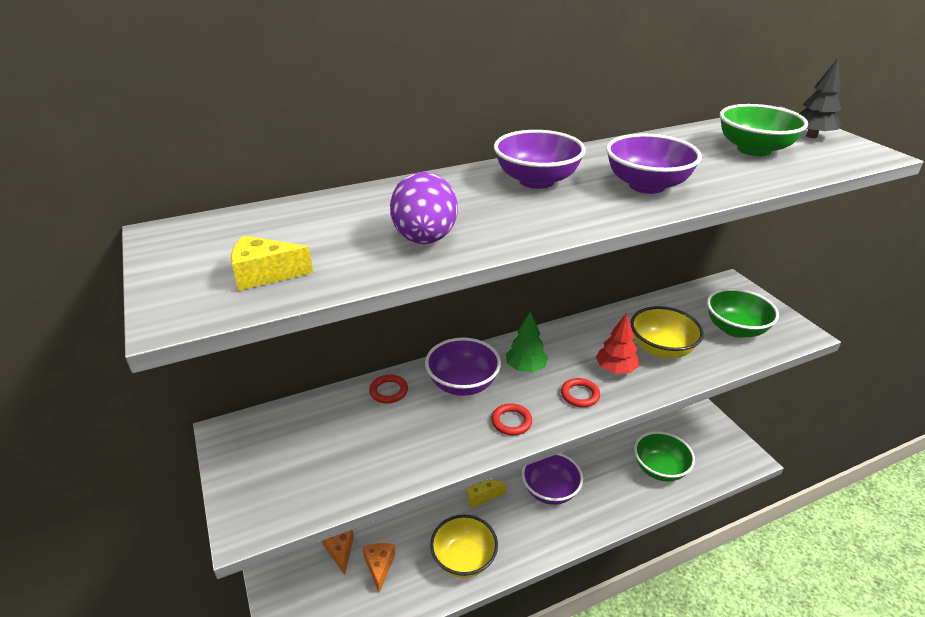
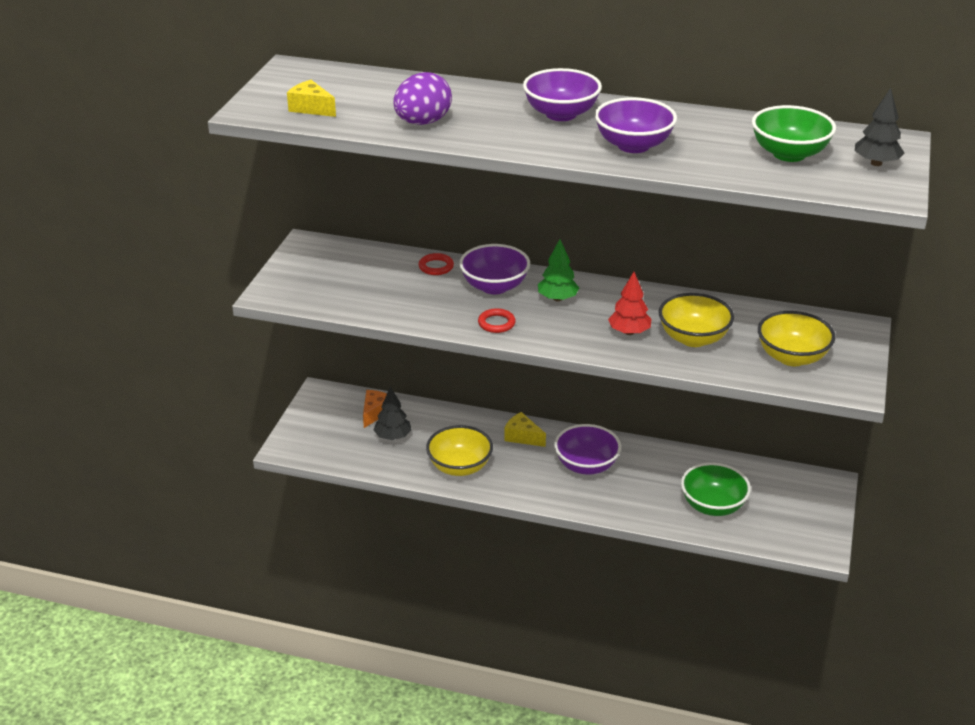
camera: 40 degrees right, 0 degrees up
orange cheese [362,543,395,593] -> black tree [374,387,411,440]
red ring [561,378,600,407] -> none
green bowl [707,288,779,338] -> yellow bowl [758,311,835,366]

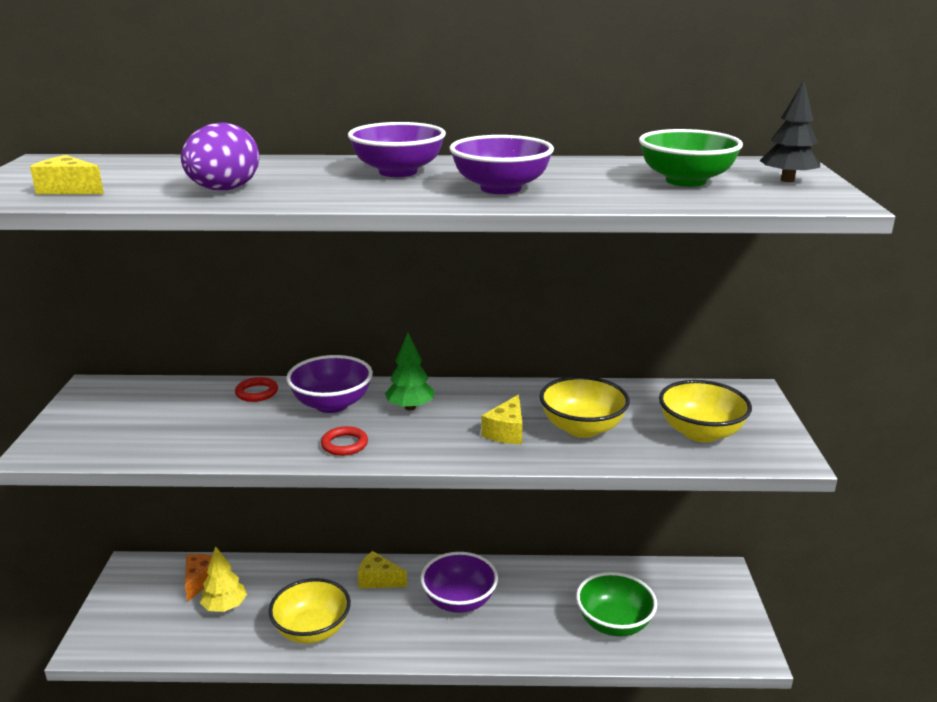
camera: 15 degrees left, 10 degrees down
black tree [374,387,411,440] -> yellow tree [200,546,247,612]
red tree [608,272,651,335] -> yellow cheese [481,394,523,444]

